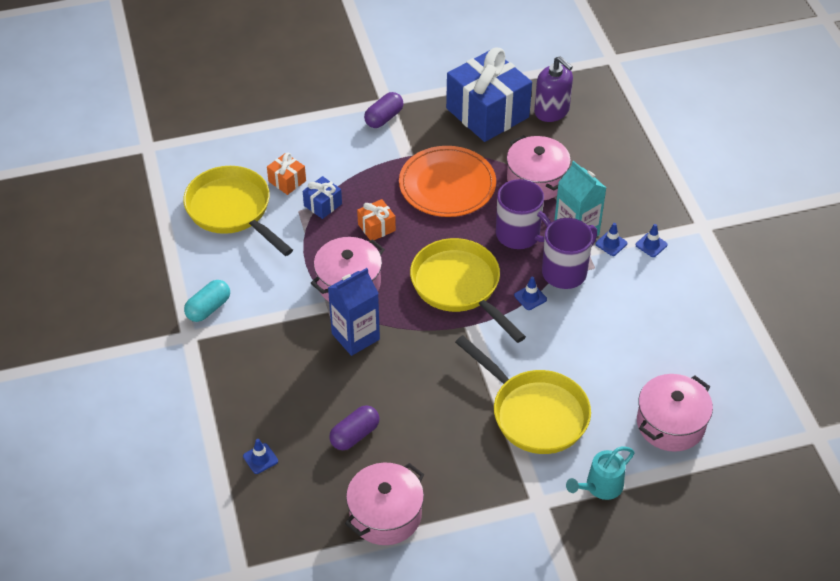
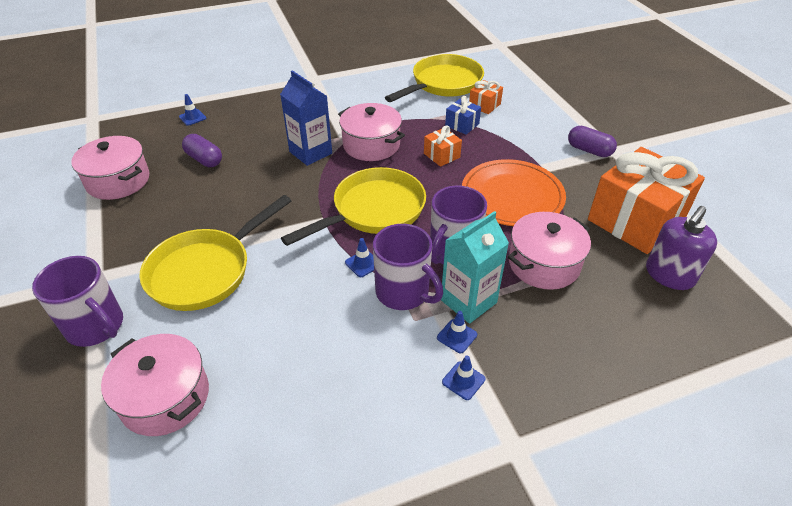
camera: 85 degrees right, 5 degrees down
turquoise capsule [184,280,230,322] -> none
blue gift [446,47,532,142] -> orange gift [588,147,705,254]
turquoise watering can [566,446,634,500] -> purple mug [32,256,123,347]

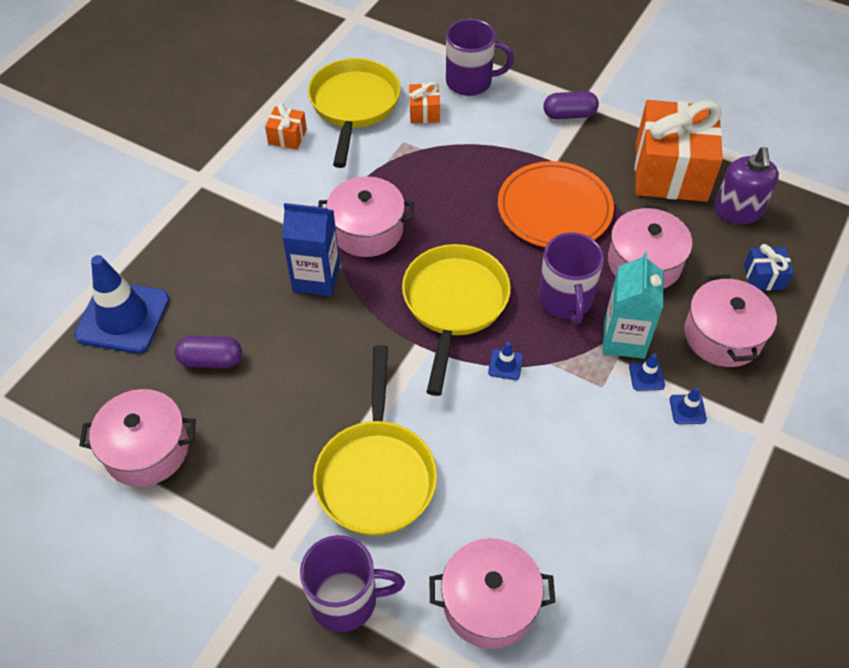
camera: 40 degrees left, 10 degrees up
blue traffic cone [179,94,206,126] -> blue traffic cone [74,255,169,353], size x2.49
purple mug [373,224,443,310] -> purple mug moved to [446,19,514,96]
orange gift [424,125,462,167] -> orange gift moved to [265,103,307,150]
blue gift [445,96,481,135] -> blue gift moved to [744,244,794,291]
none -> pink pot [684,275,777,367]

